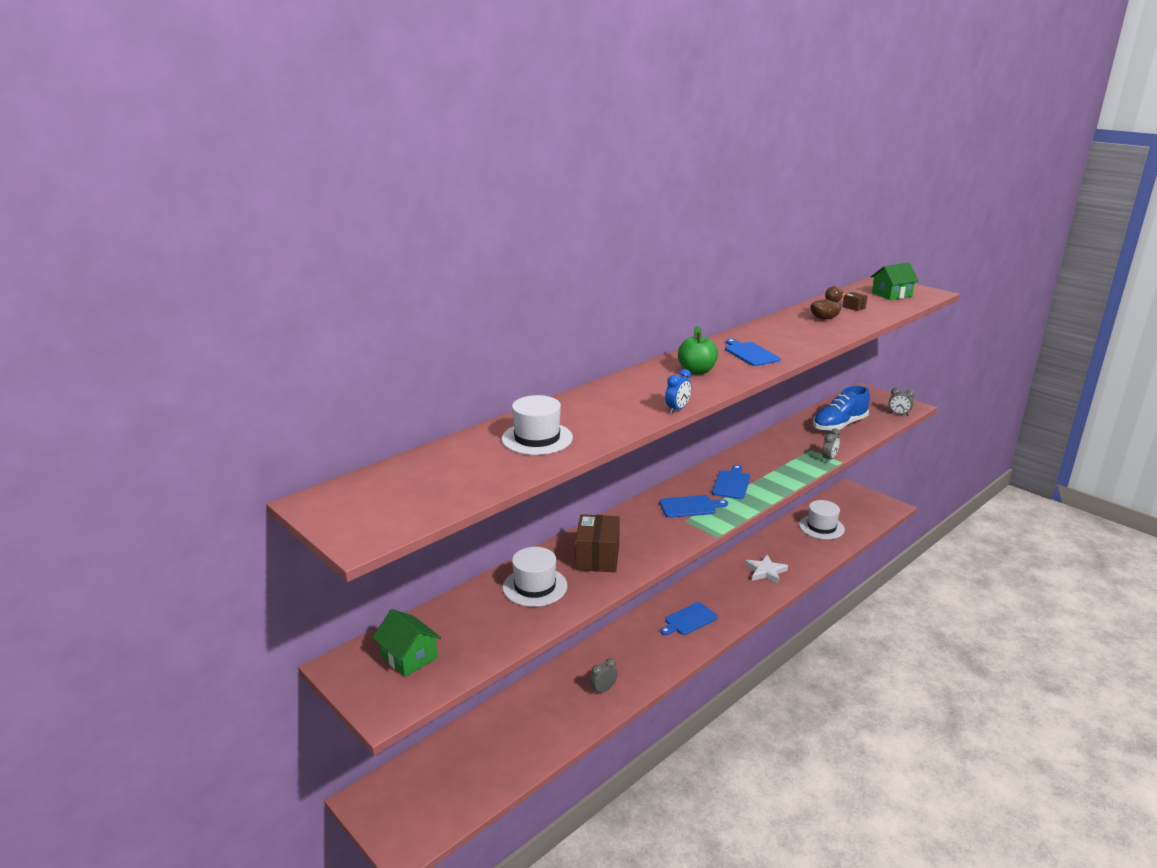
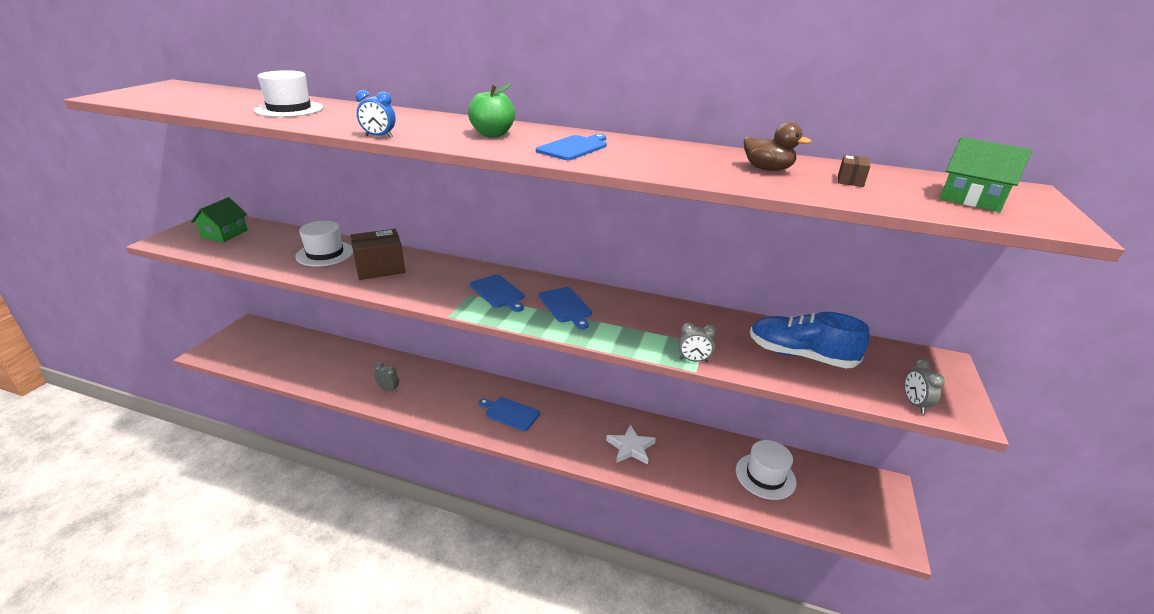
camera: 60 degrees right, 5 degrees up
blue cutting board [712,465,750,499] -> blue cutting board turned 75 degrees clockwise [539,287,592,329]

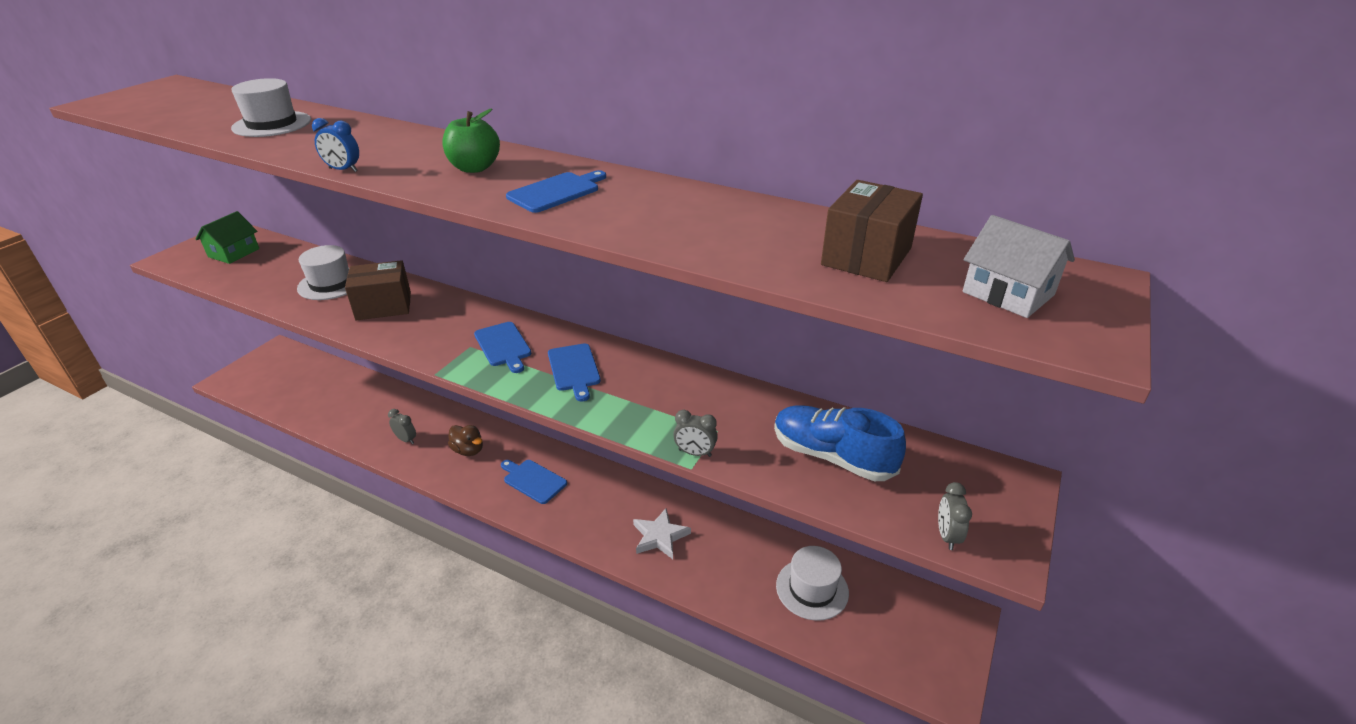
camera: 10 degrees right, 5 degrees up
brown duck [744,122,811,171] -> brown duck moved to [448,425,483,456]
brown box [838,155,870,187] -> brown box [821,180,923,282], size x2.23
green house [940,137,1032,212] -> white house [963,215,1075,318]

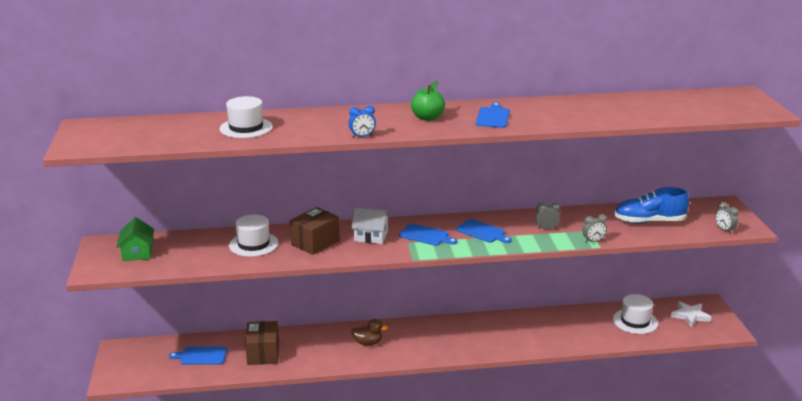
camera: 35 degrees left, 10 degrees down
grey clock [388,409,416,444] -> grey clock moved to [536,203,560,229]
blue cutting board [501,460,567,504] -> blue cutting board moved to [169,347,227,365]
white star [633,509,691,559] -> white star moved to [671,301,712,327]
brown box [821,180,923,282] -> brown box moved to [245,321,279,365]
white house [963,215,1075,318] -> white house moved to [351,208,390,244]

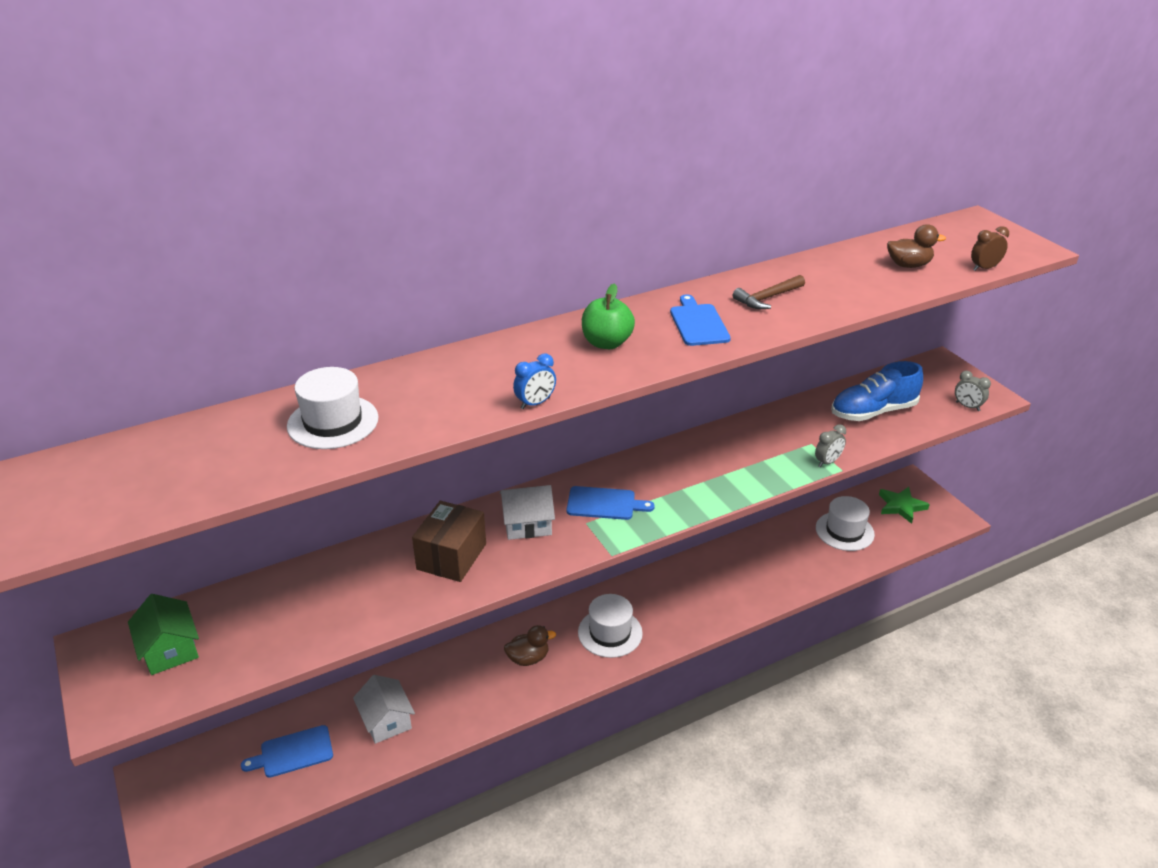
camera: 20 degrees left, 10 degrees up
white hat [229,214,278,257] -> white hat moved to [578,594,643,658]
brown box [245,321,279,365] -> white house [353,675,415,744]
blue cutting board [456,219,512,243] -> none
grey clock [536,203,560,229] -> none
white star [671,301,712,327] -> green star [879,487,930,524]
none -> brown hammer [733,275,805,309]
none -> brown duck [887,224,946,268]
none -> brown clock [971,226,1009,271]

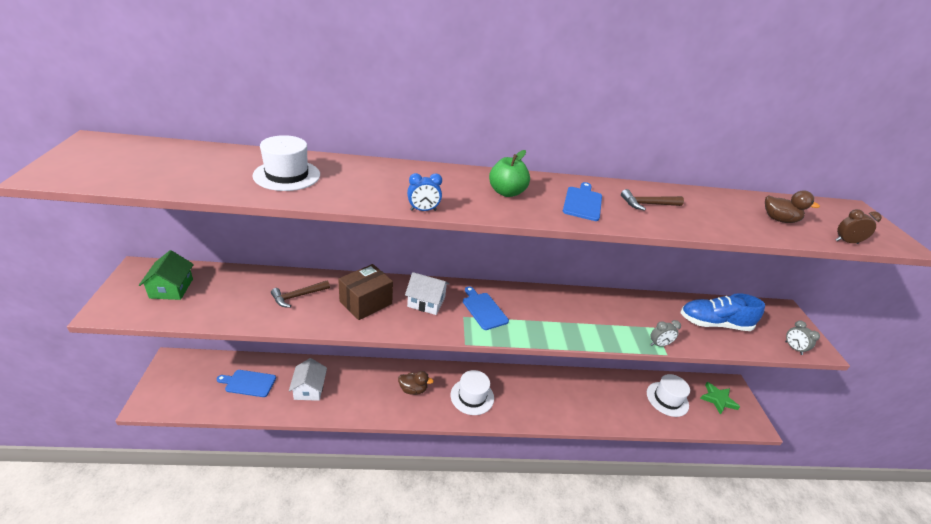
camera: 20 degrees right, 0 degrees up
blue cutting board [566,486,655,520] -> blue cutting board turned 150 degrees counterclockwise [463,286,509,330]
none -> brown hammer [271,280,330,308]

